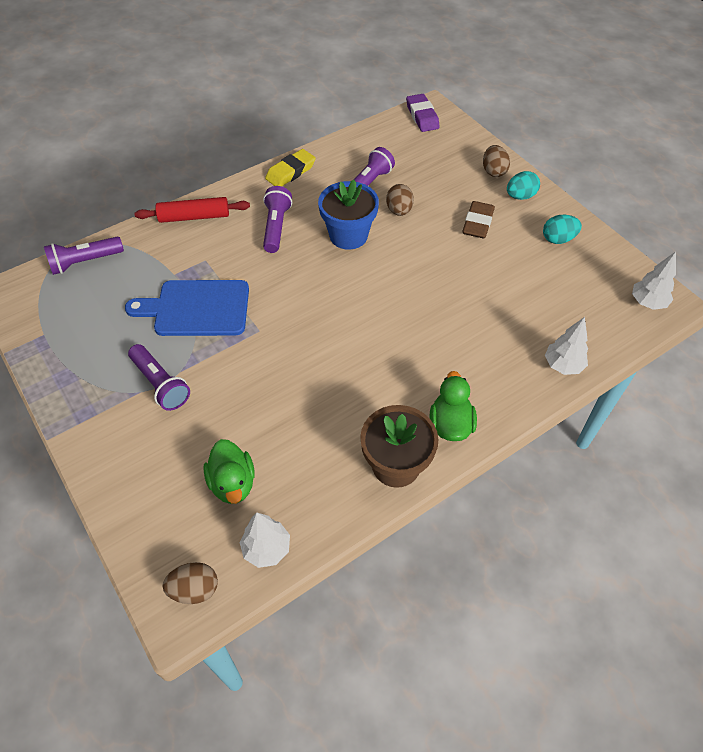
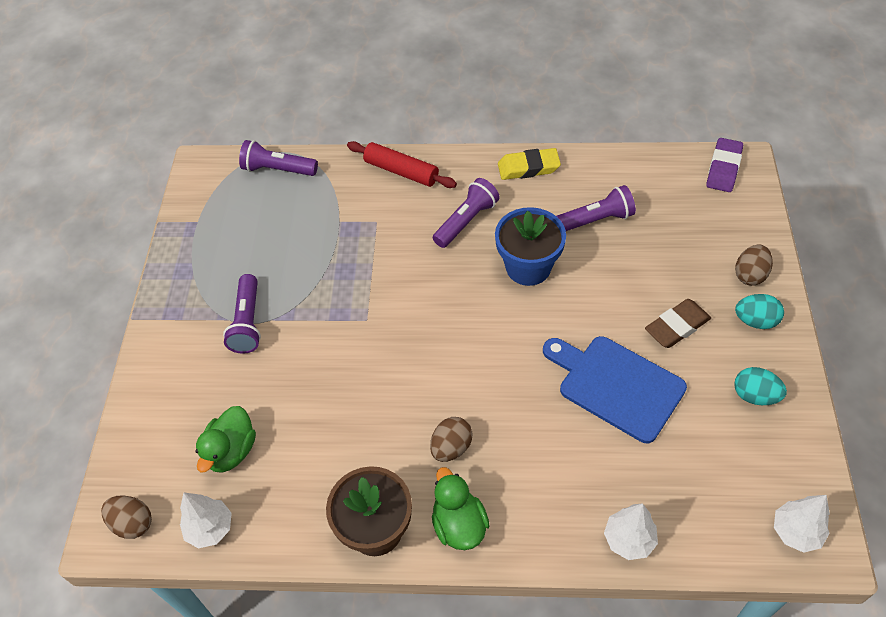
camera: 40 degrees right, 0 degrees up
blue cutting board [125,280,249,336] -> blue cutting board moved to [543,336,687,443]
brown egg [386,184,414,216] -> brown egg moved to [430,417,473,462]
green duck [429,371,477,441] -> green duck turned 60 degrees counterclockwise [432,467,490,550]

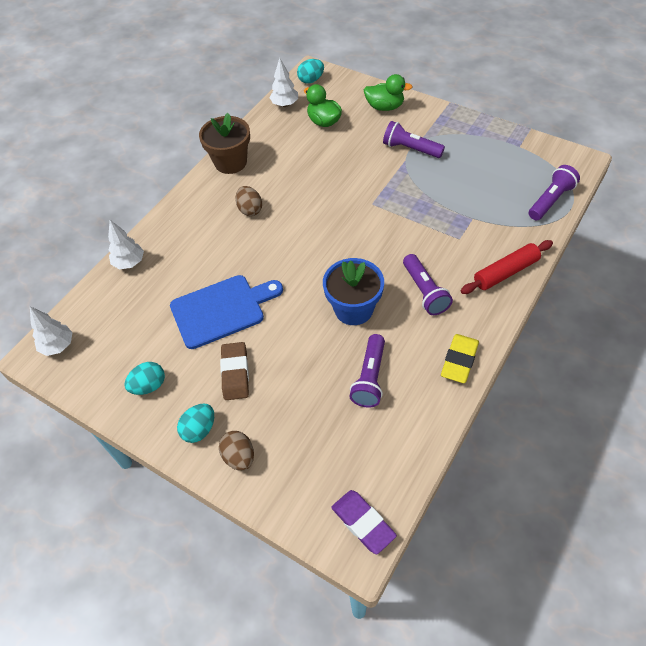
camera: 120 degrees right, 0 degrees up
brown egg [101,495,152,539] -> turquoise egg [297,59,324,84]
green duck [432,467,490,550] -> green duck moved to [364,74,412,111]

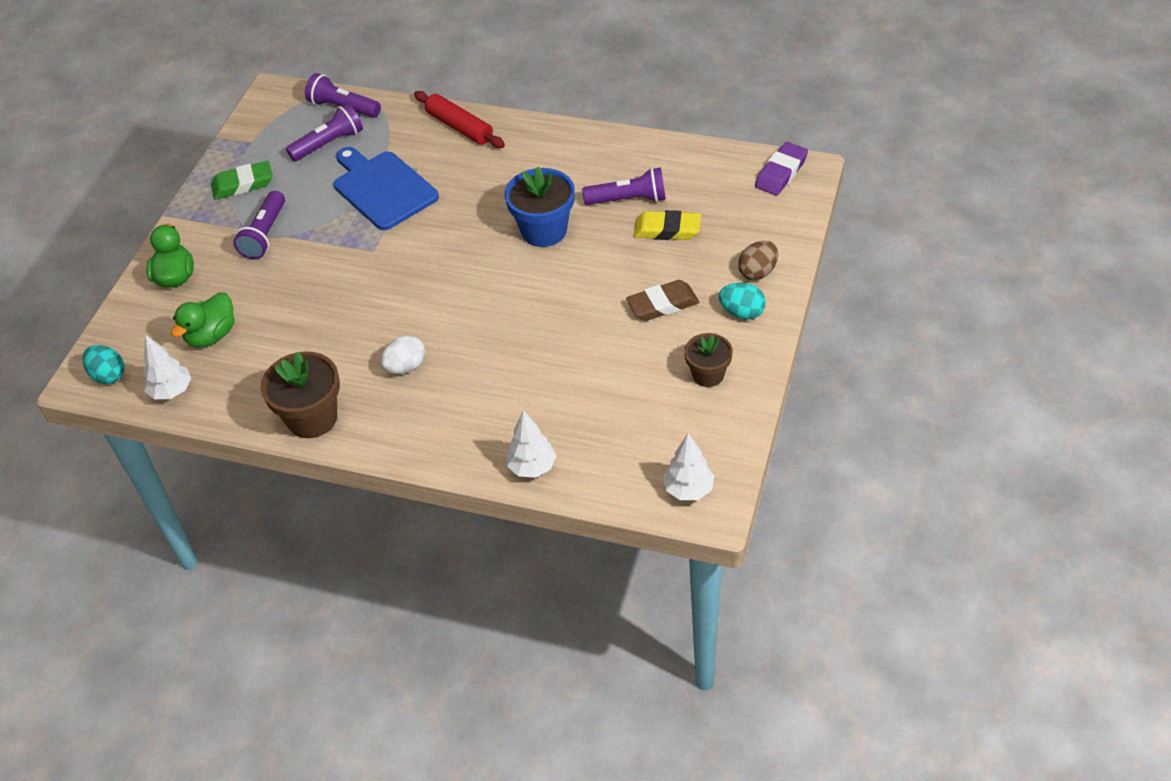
camera: 105 degrees left, 5 degrees down
turquoise egg [124,362,165,395] -> brown flower pot [684,333,733,387]
blue cutting board [170,275,283,349] -> blue cutting board moved to [334,147,439,230]
brown egg [235,186,262,216] -> white egg [380,335,425,374]
purple flashlight [403,254,453,315] -> purple flashlight moved to [286,103,363,161]
yellow eraser [441,334,479,383] -> yellow eraser moved to [634,210,701,240]
none -> green eraser [211,161,273,200]

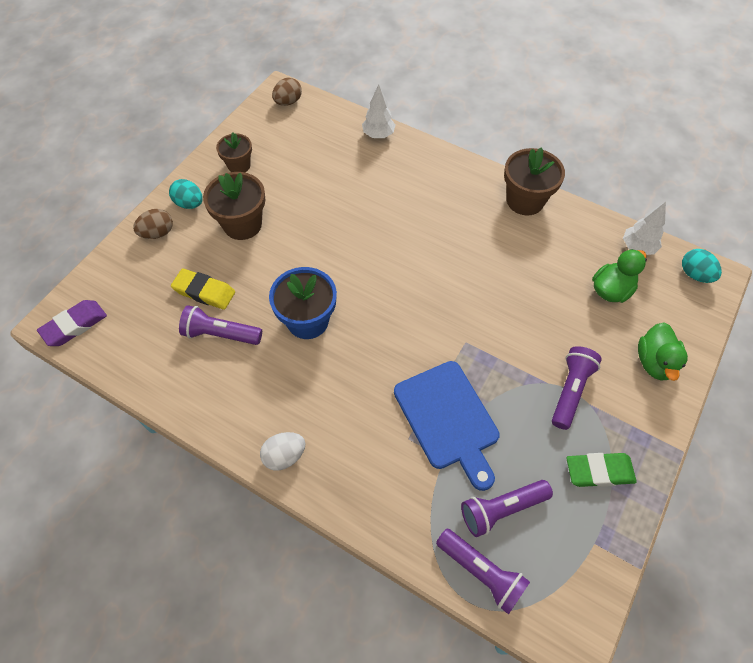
camera: 170 degrees left, 10 degrees up
white egg [380,335,425,374] -> white egg moved to [260,432,306,470]
red rolling pin [414,91,505,148] -> none
brown eraser [626,280,699,321] -> brown flower pot [203,172,265,240]
white tree [663,433,714,500] -> brown egg [272,78,302,106]

